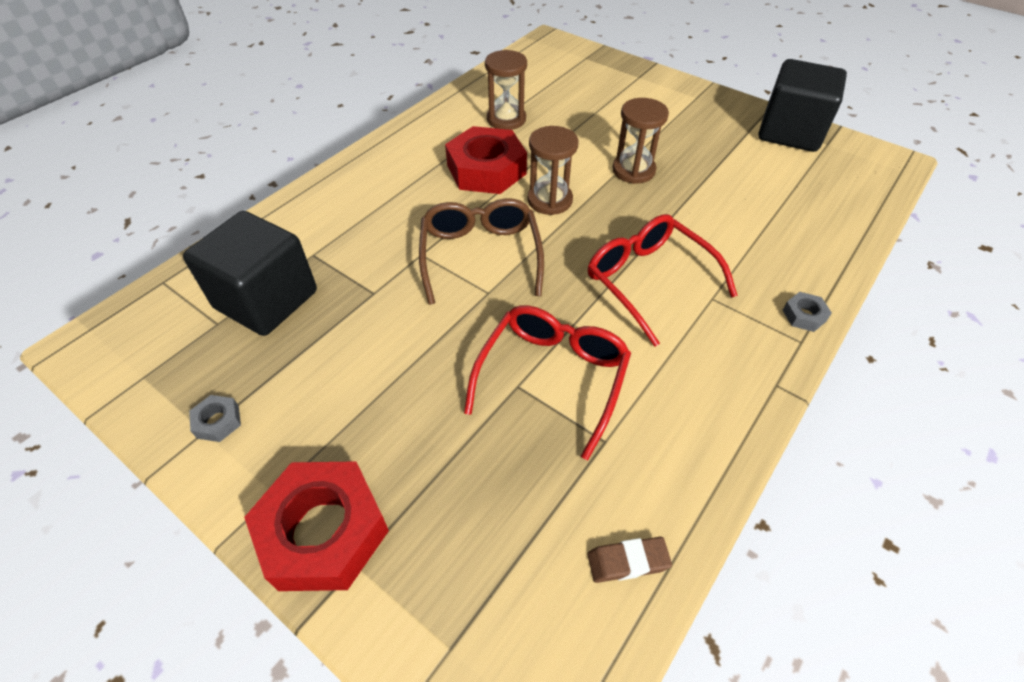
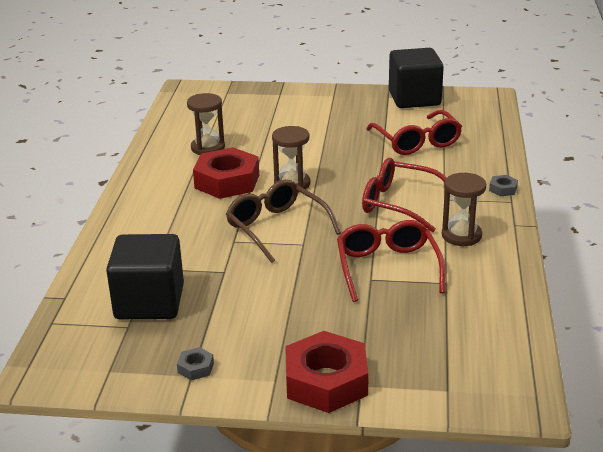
camera: 30 degrees left, 20 degrees down
brown eraser [587,537,672,583] -> none
brown hourglass [612,98,669,184] -> brown hourglass moved to [442,173,486,246]
none -> red glasses [366,110,462,155]

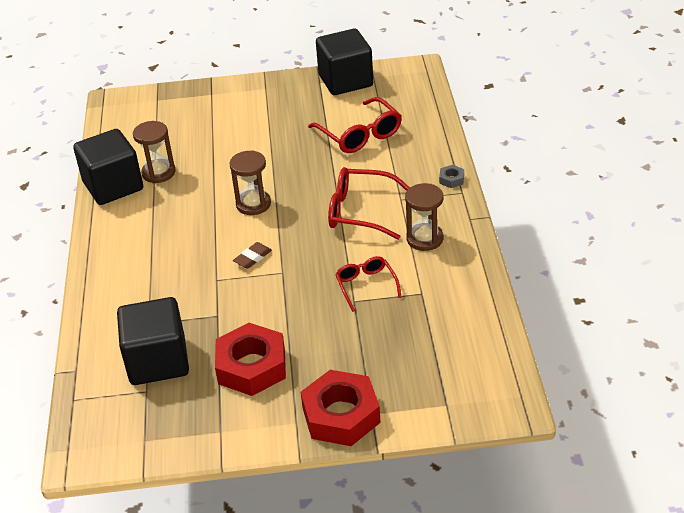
camera: 10 degrees left, 10 degrees up
grey nut [177,347,214,380] -> none
red nut [193,147,259,199] -> red nut moved to [215,323,286,396]
brown glasses [226,180,341,263] -> brown eraser [233,242,272,269]
red glasses [337,220,445,302] -> red glasses [335,256,402,312], size x0.62
none -> black cube [73,129,143,205]

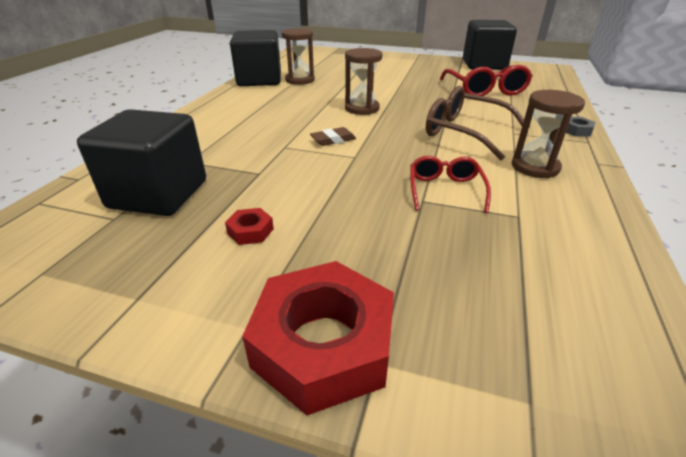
camera: 20 degrees right, 5 degrees down
red nut [215,323,286,396] -> red nut [225,208,274,245], size x0.42
red glasses [328,167,410,240] -> brown glasses [426,86,524,161]

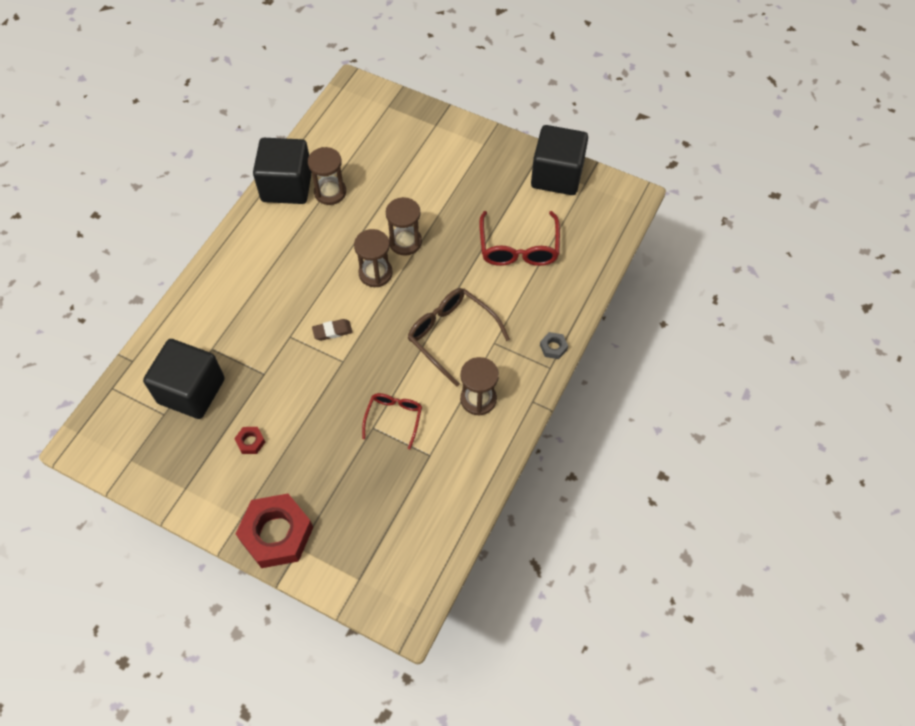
camera: 10 degrees right, 25 degrees up
none -> brown hourglass [386,197,422,256]

